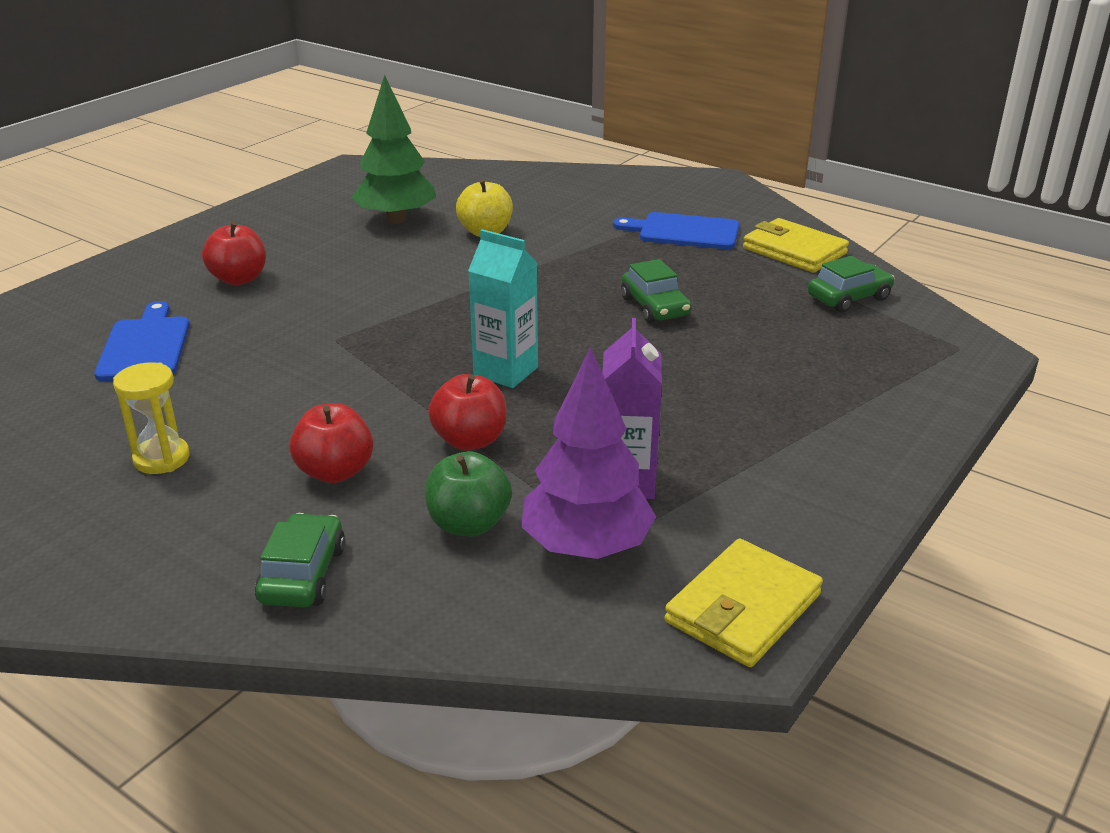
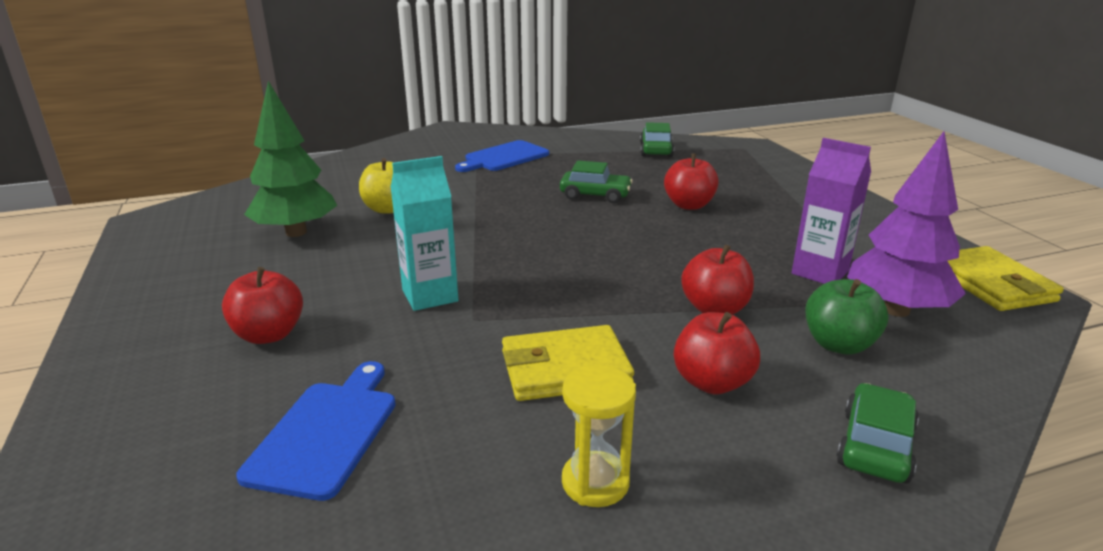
camera: 55 degrees left, 5 degrees down
blue cutting board [94,301,190,381] -> blue cutting board turned 75 degrees clockwise [236,361,396,501]
green car [255,513,345,607] -> green car turned 75 degrees clockwise [836,383,919,484]
turquoise carton [468,229,538,388] -> turquoise carton moved to [390,156,458,311]
yellow wallet [743,218,849,273] -> yellow wallet moved to [502,325,634,401]
none -> red apple [664,154,719,210]

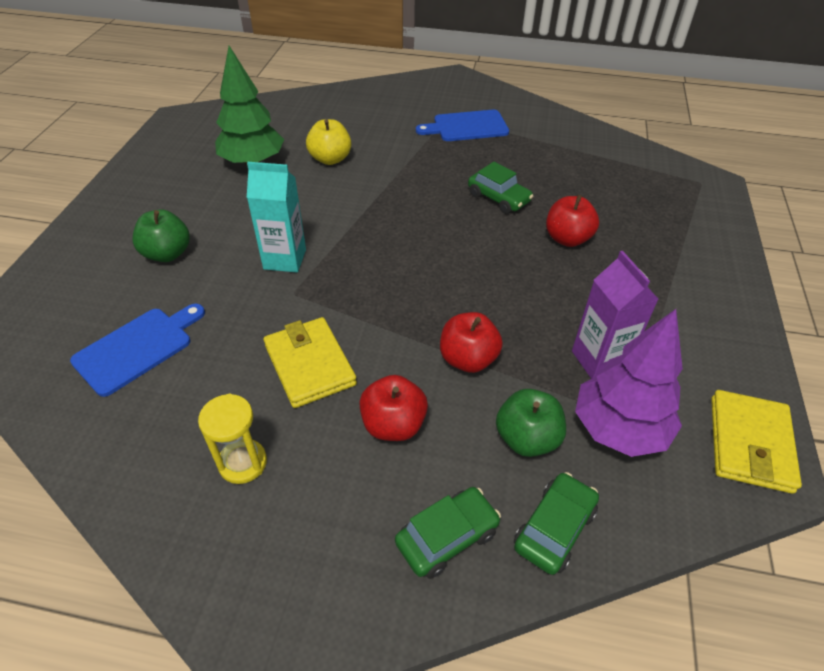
camera: 30 degrees right, 20 degrees up
red apple [222,267,303,344] -> green apple [132,209,190,262]
yellow wallet [502,325,634,401] -> yellow wallet turned 45 degrees clockwise [264,317,357,408]
green car [640,122,674,157] -> green car moved to [514,472,599,575]

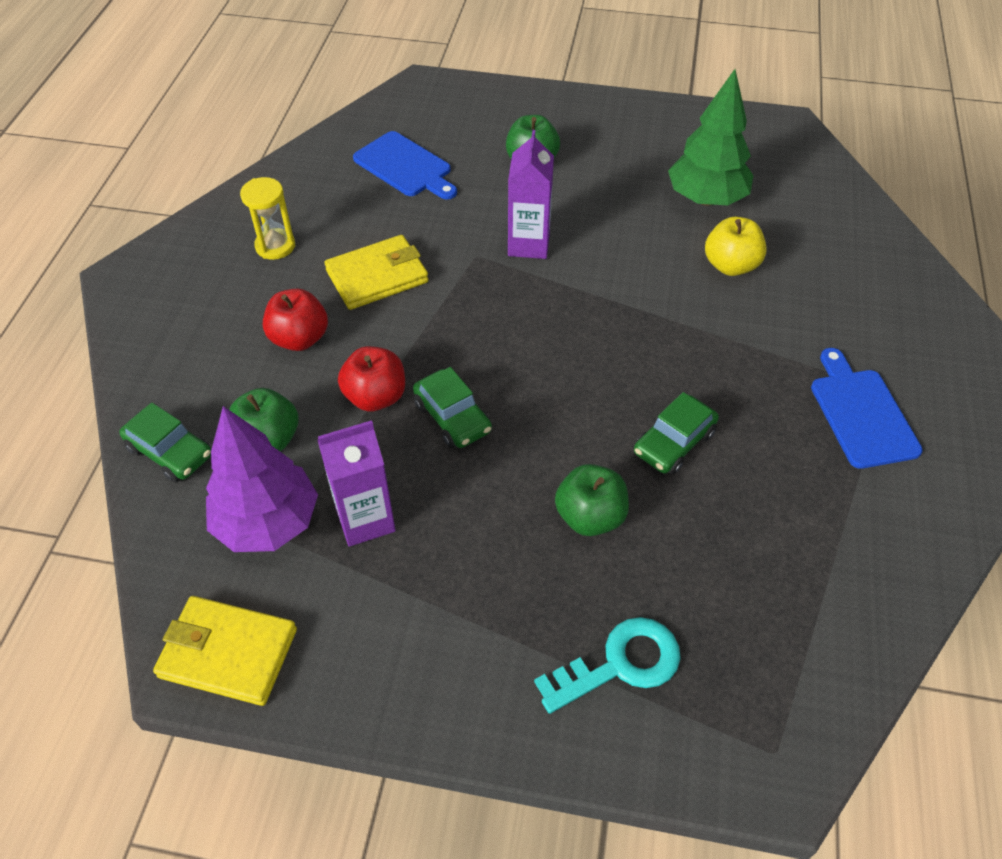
camera: 90 degrees right, 5 degrees up
turquoise carton [247,162,306,272] -> purple carton [508,130,554,259]
green car [395,487,501,579] -> green car moved to [413,367,492,448]
red apple [546,195,599,247] -> green apple [555,464,629,536]
none -> turquoise key [534,617,681,714]

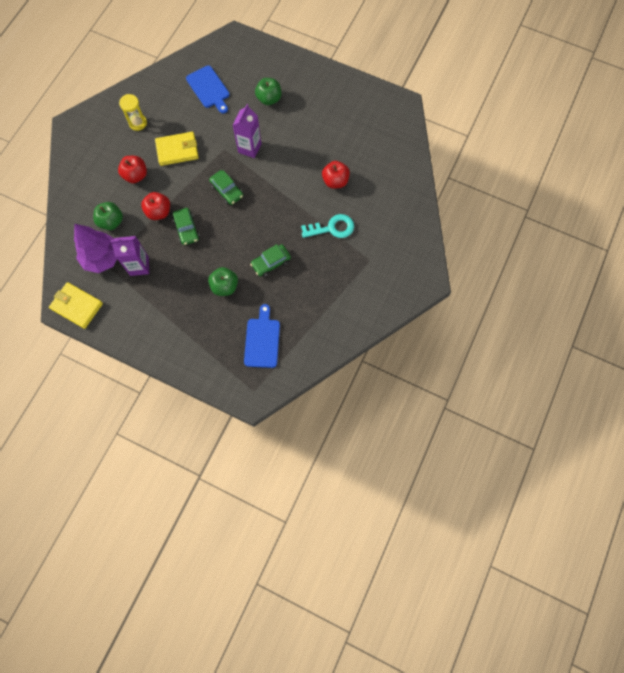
camera: 15 degrees right, 20 degrees up
green car [119,403,211,482] -> green car moved to [209,170,243,205]
turquoise key [534,617,681,714] -> turquoise key moved to [301,214,354,238]
green tree [668,69,753,206] -> none
yellow apple [705,217,767,276] -> red apple [322,161,350,189]
blue cutting board [811,348,923,469] -> blue cutting board moved to [244,304,280,368]

